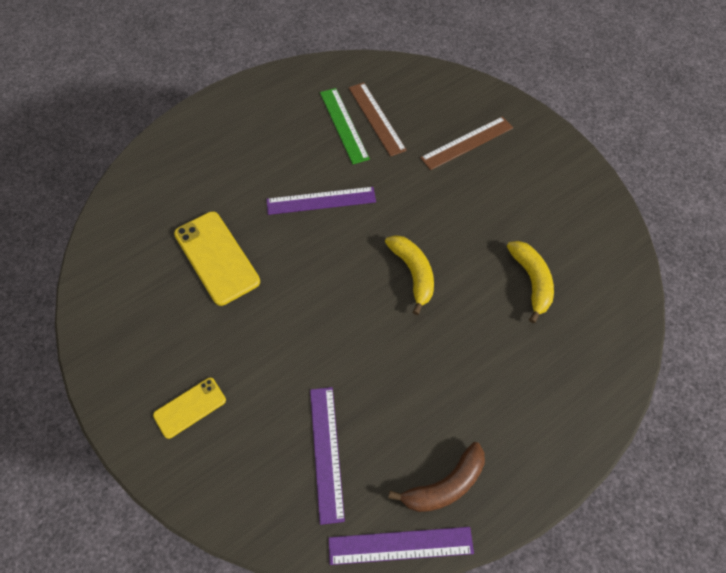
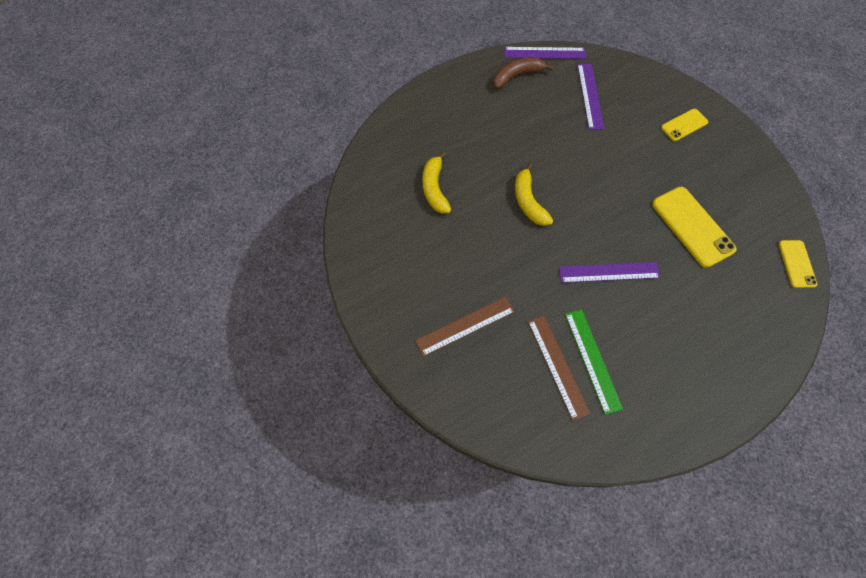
camera: 175 degrees left, 5 degrees up
none -> yellow phone [778,240,817,288]

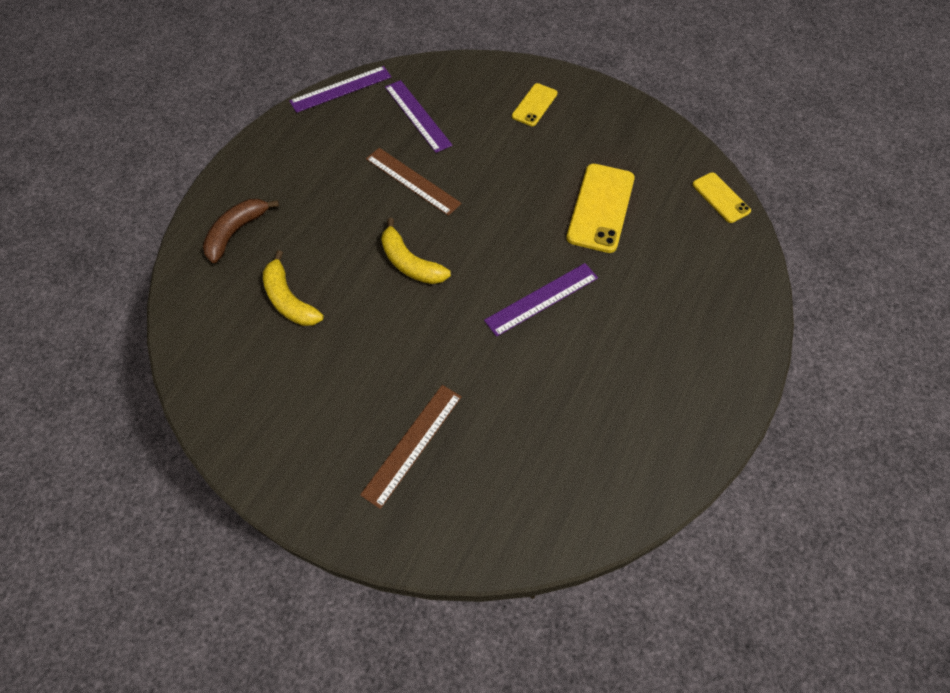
camera: 30 degrees left, 5 degrees down
brown banana [493,57,554,89] -> brown banana moved to [203,199,279,263]
brown ruler [528,316,590,421] -> brown ruler moved to [366,148,462,216]
green ruler [565,309,623,415] -> none
yellow phone [652,187,737,268] -> yellow phone turned 75 degrees clockwise [566,164,635,253]

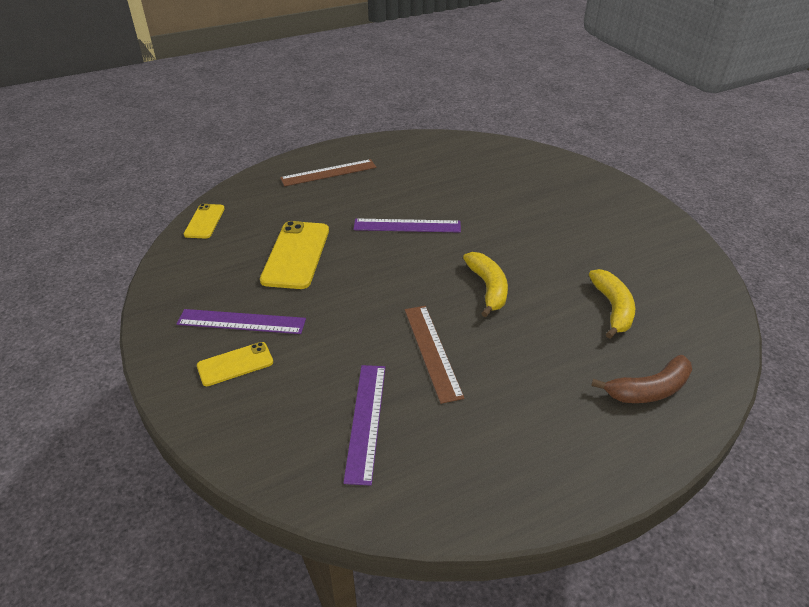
camera: 145 degrees left, 20 degrees down
purple ruler [289,66,391,113] -> purple ruler moved to [177,309,306,334]
brown ruler [360,385,462,509] -> brown ruler moved to [280,159,376,186]
yellow phone [566,164,635,253] -> yellow phone turned 45 degrees counterclockwise [260,221,329,289]

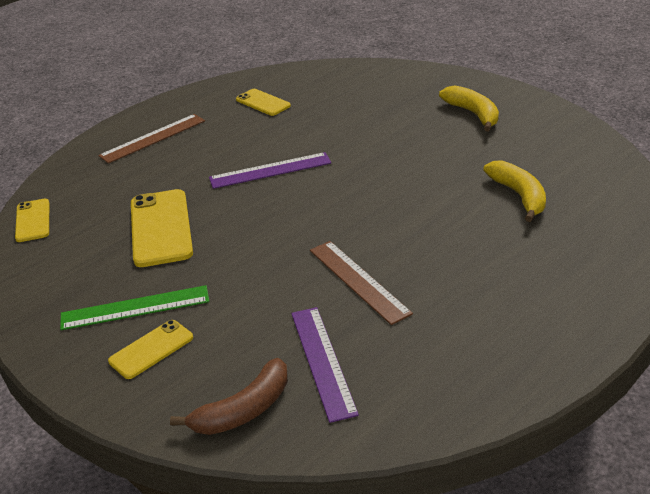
camera: 15 degrees left, 5 degrees down
purple ruler [177,309,306,334] -> green ruler [60,285,209,330]
yellow banana [463,252,508,317] -> yellow banana moved to [439,85,499,131]
brown banana [591,355,692,403] -> brown banana moved to [170,358,288,435]
none -> yellow phone [236,89,291,116]

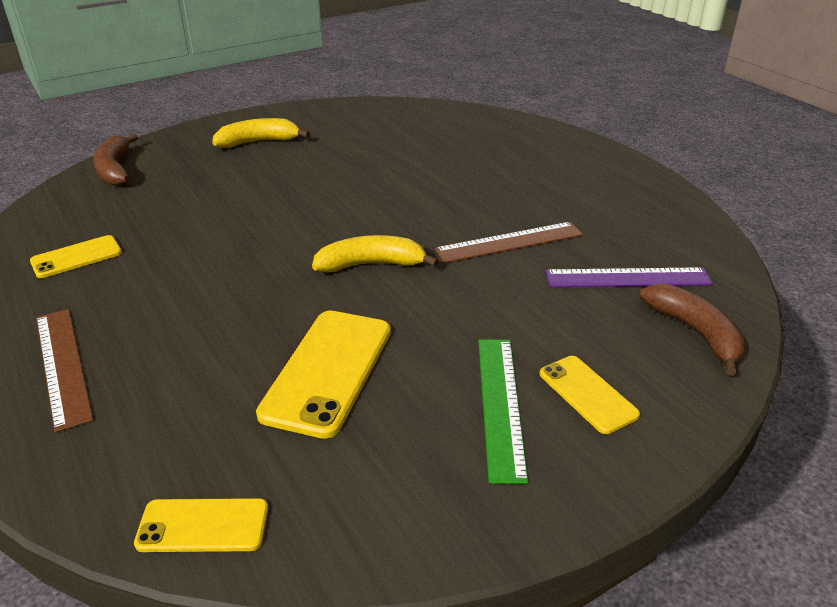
camera: 80 degrees left, 0 degrees up
yellow phone [131,189,193,267] -> yellow phone turned 75 degrees counterclockwise [256,310,391,439]
purple ruler [209,152,331,189] -> none
yellow banana [483,160,546,222] -> yellow banana moved to [312,235,439,272]
none -> brown banana [93,134,138,186]

